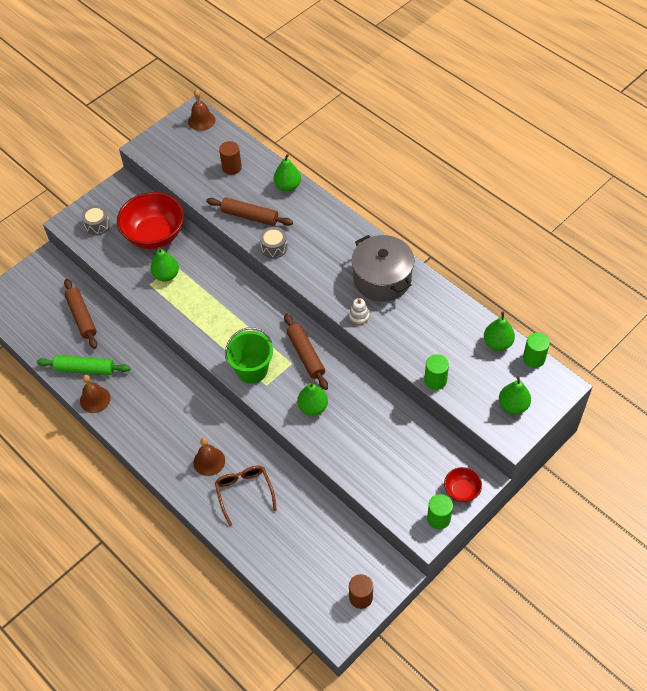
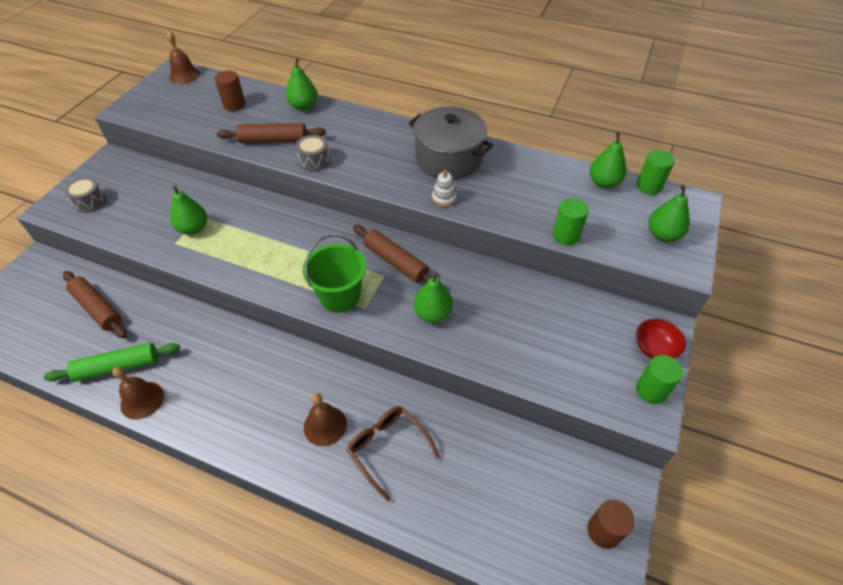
camera: 25 degrees left, 5 degrees down
red bowl [117,192,184,249] -> none

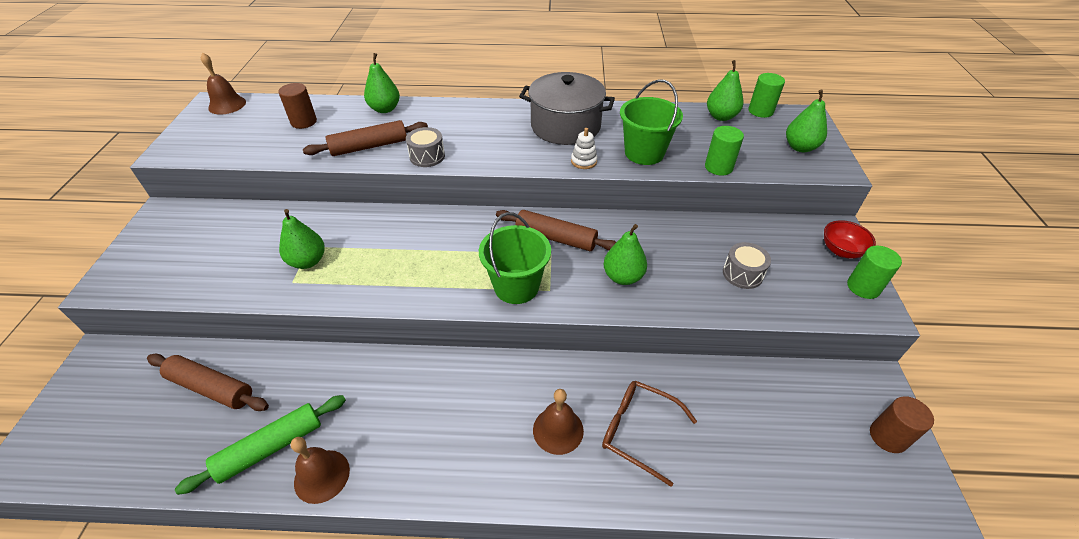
camera: 20 degrees left, 5 degrees down
grey drum [64,177,106,213] -> grey drum moved to [723,242,771,289]
none -> green bucket [620,79,683,165]

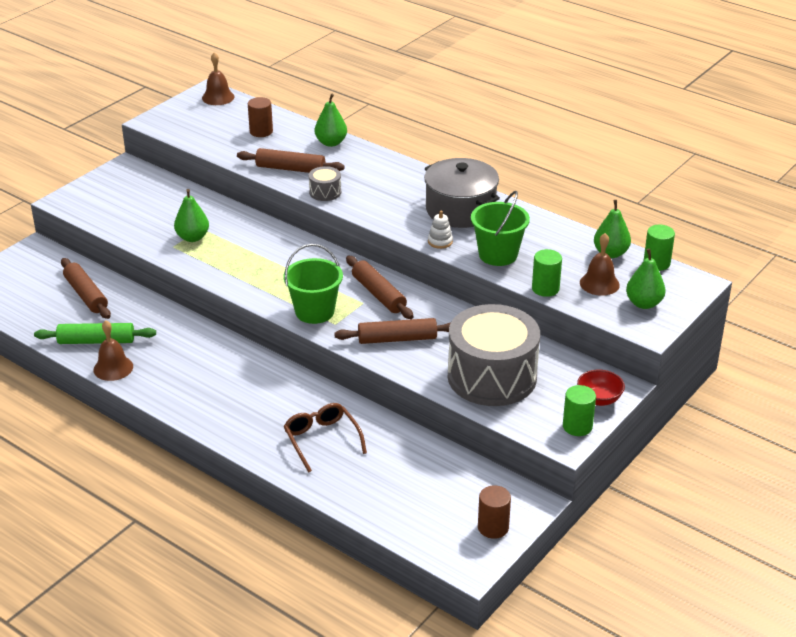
camera: 35 degrees right, 10 degrees down
brown bell [533,389,584,455] -> brown bell moved to [580,233,620,296]
green pear [603,224,647,285] -> brown rolling pin [334,318,451,344]
grey drum [723,242,771,289] -> grey drum [448,304,540,406], size x2.42

